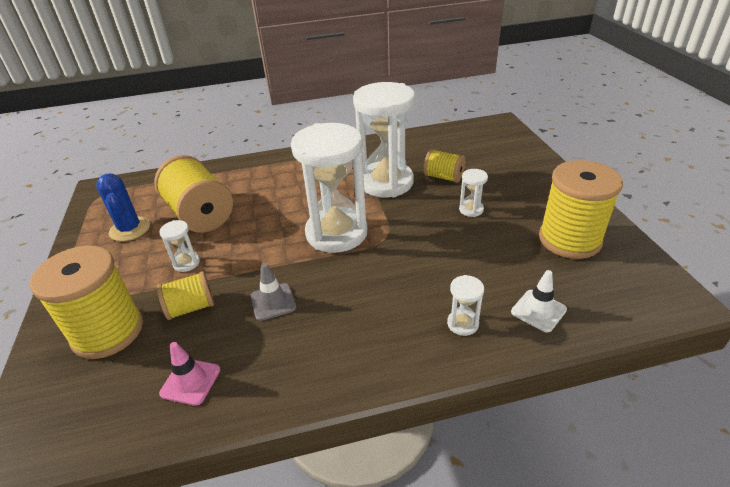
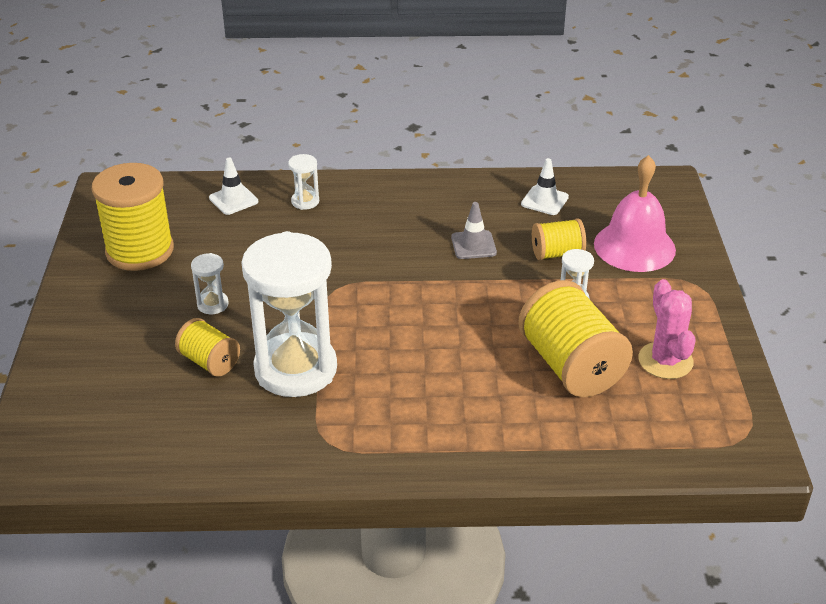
camera: 170 degrees left, 0 degrees up
yellow spool [30,245,143,359] -> pink bell [594,155,676,272]
blue cactus [96,174,150,241] -> pink cactus [638,279,696,379]
pink traffic cone [159,342,220,406] -> white traffic cone [521,158,569,215]
white hourglass [291,123,367,253] -> none

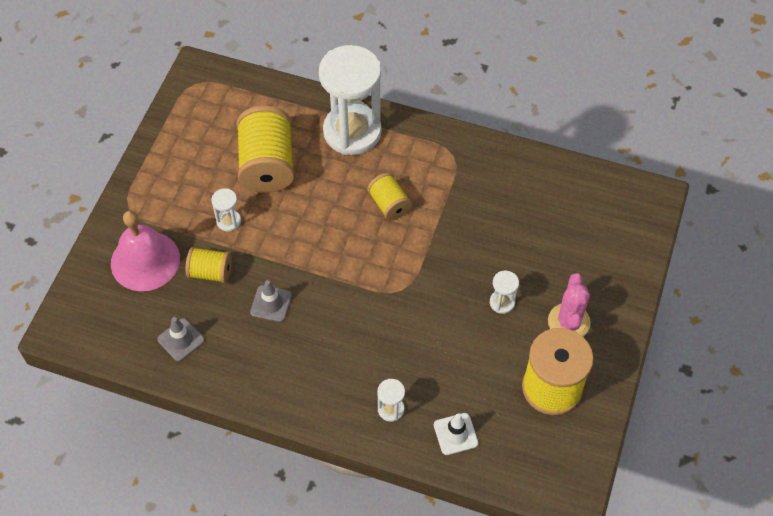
camera: 160 degrees left, 20 degrees up
yellow spool [175,318,240,377] -> yellow spool moved to [367,173,412,221]
white hourglass [241,231,337,397] -> white hourglass moved to [318,45,382,155]
white traffic cone [521,158,569,215] -> grey traffic cone [157,317,205,361]
pink cactus [638,279,696,379] -> pink cactus moved to [548,273,591,337]

